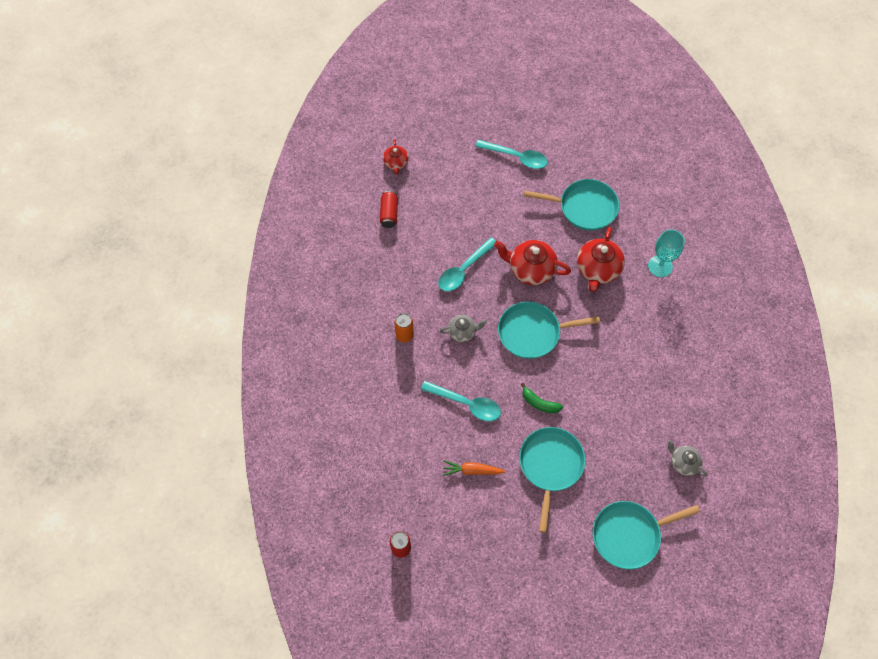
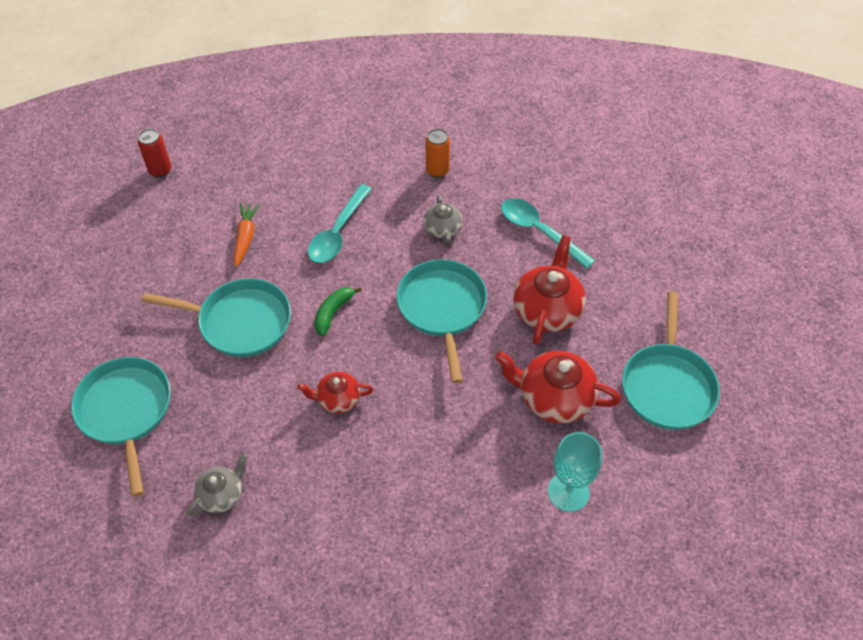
camera: 90 degrees right, 10 degrees down
red can [380,191,398,228] -> none
red teapot [383,139,409,175] -> red teapot moved to [297,372,374,413]
turquoise spoon [475,140,548,169] -> none

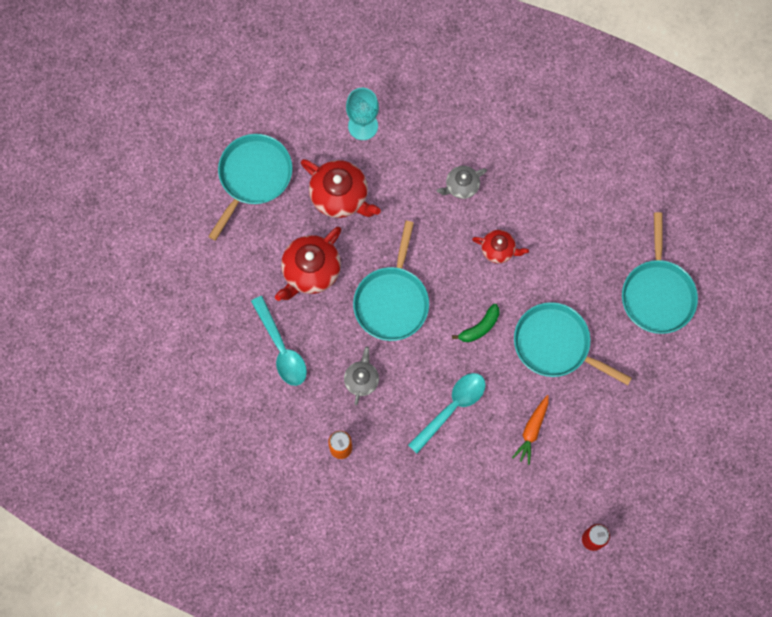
camera: 160 degrees left, 20 degrees up
grey teapot [187,453,248,516] -> grey teapot moved to [437,166,487,199]

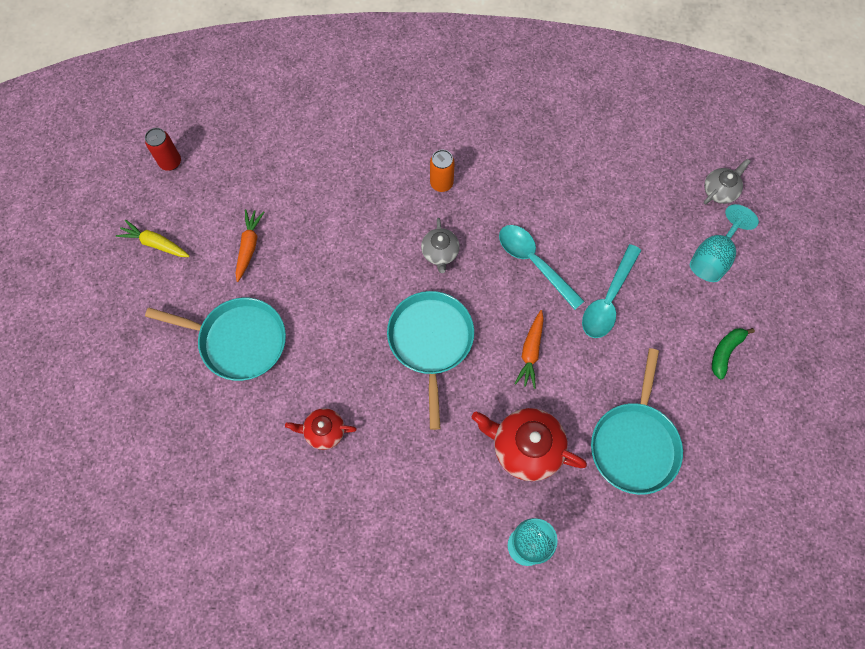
camera: 165 degrees right, 5 degrees down
red teapot [275,227,341,301] -> orange carrot [514,310,544,389]
turquoise spoon [408,373,486,453] -> turquoise spoon moved to [582,244,641,338]
grey teapot [437,166,487,199] -> grey teapot moved to [704,158,751,204]
green banana [452,304,499,342] -> green banana moved to [712,328,755,379]
turquoise pan [622,212,698,334] -> none
none -> yellow carrot [116,220,189,257]
none -> turquoise goblet [690,204,759,282]

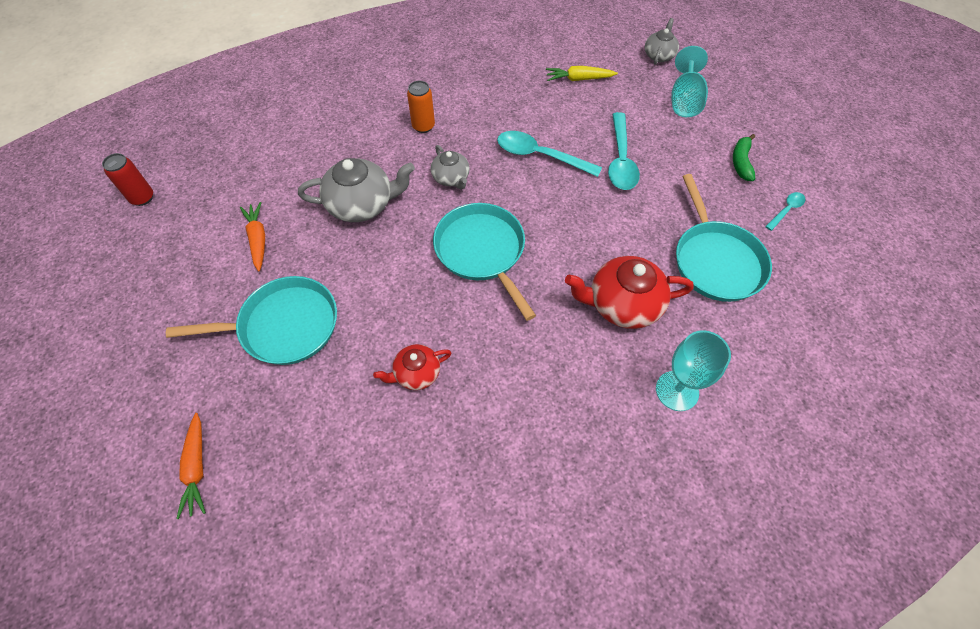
camera: 25 degrees left, 10 degrees down
yellow carrot [116,220,189,257] -> yellow carrot moved to [546,66,618,81]
orange carrot [514,310,544,389] -> orange carrot moved to [176,413,206,519]
none -> grey teapot [298,158,415,222]
none -> turquoise spoon [765,192,805,231]

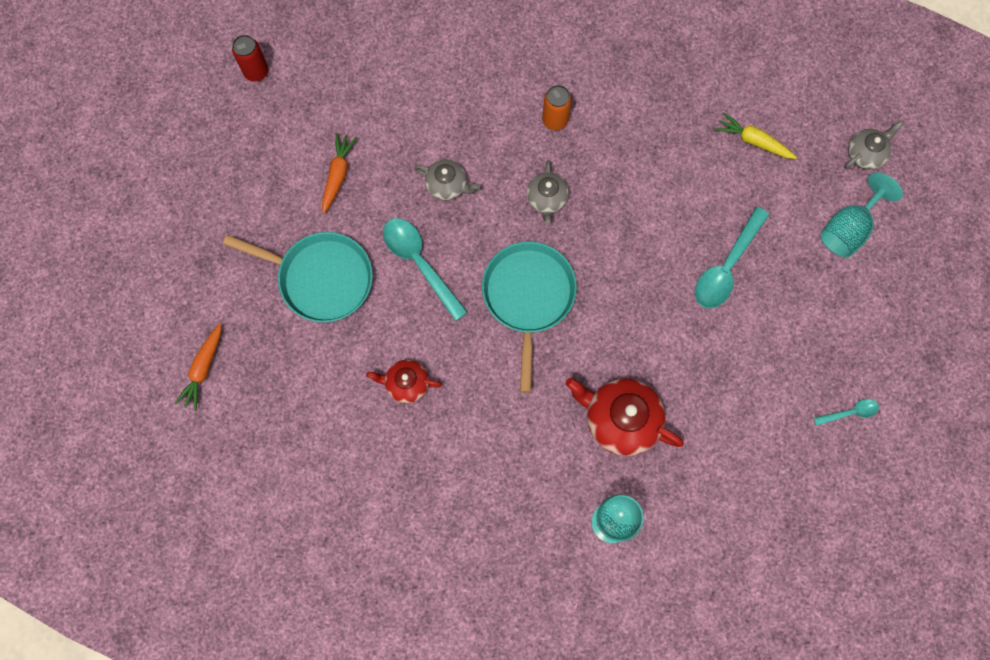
camera: 30 degrees right, 15 degrees up
grey teapot [298,158,415,222] -> grey teapot [415,159,480,200], size x0.58
turquoise spoon [497,131,602,177] -> turquoise spoon moved to [383,218,468,321]
turquoise pan [676,174,772,302] -> none
green banana [733,134,755,181] -> none

